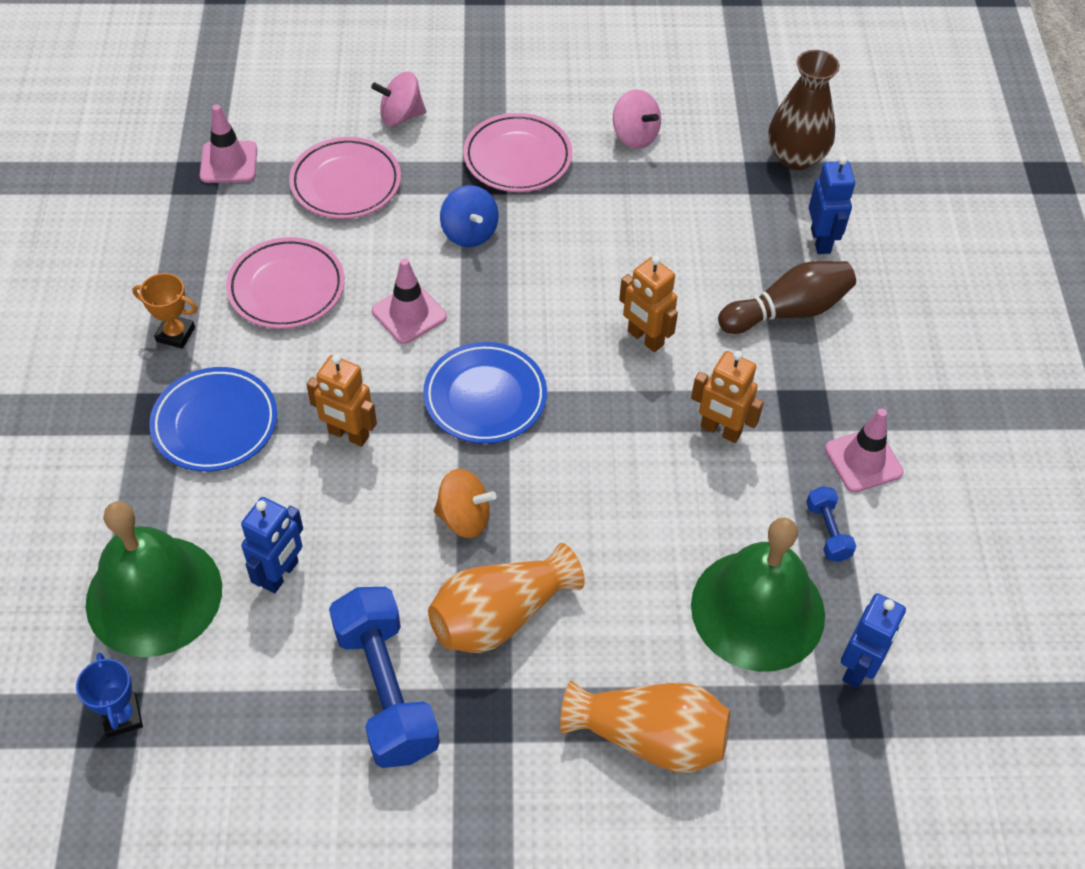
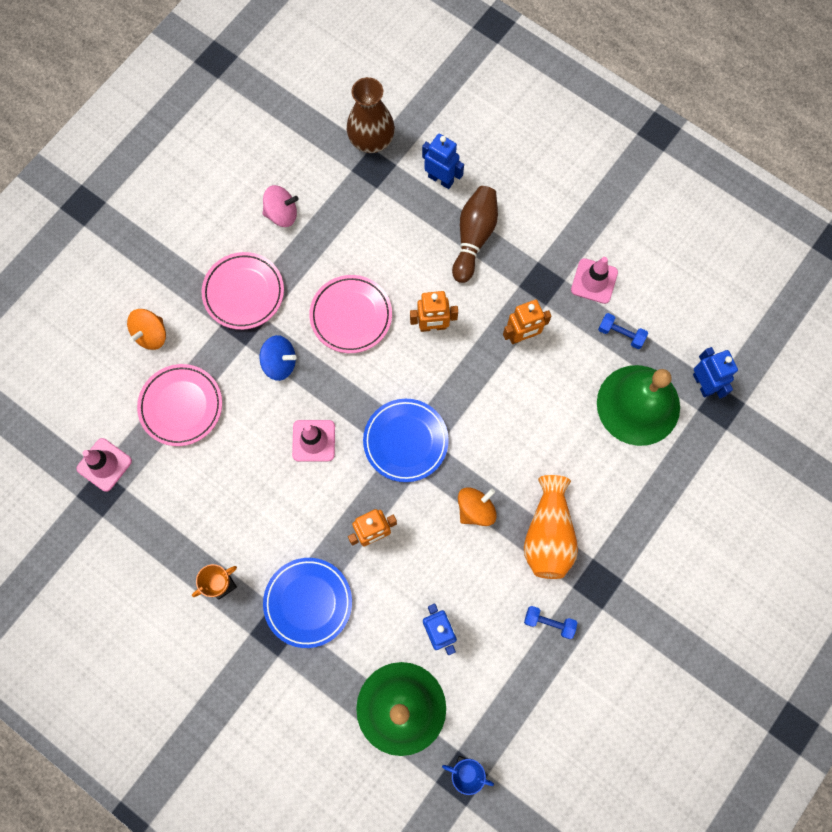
camera: 50 degrees left, 20 degrees up
pink plate [226,237,345,329] -> pink plate moved to [309,275,392,353]
blue dumbbell [329,587,440,768] -> blue dumbbell [524,606,578,639], size x0.46
pink spinning top [371,72,426,126] -> orange spinning top [127,309,166,350]
orange vase [560,680,730,773] -> none

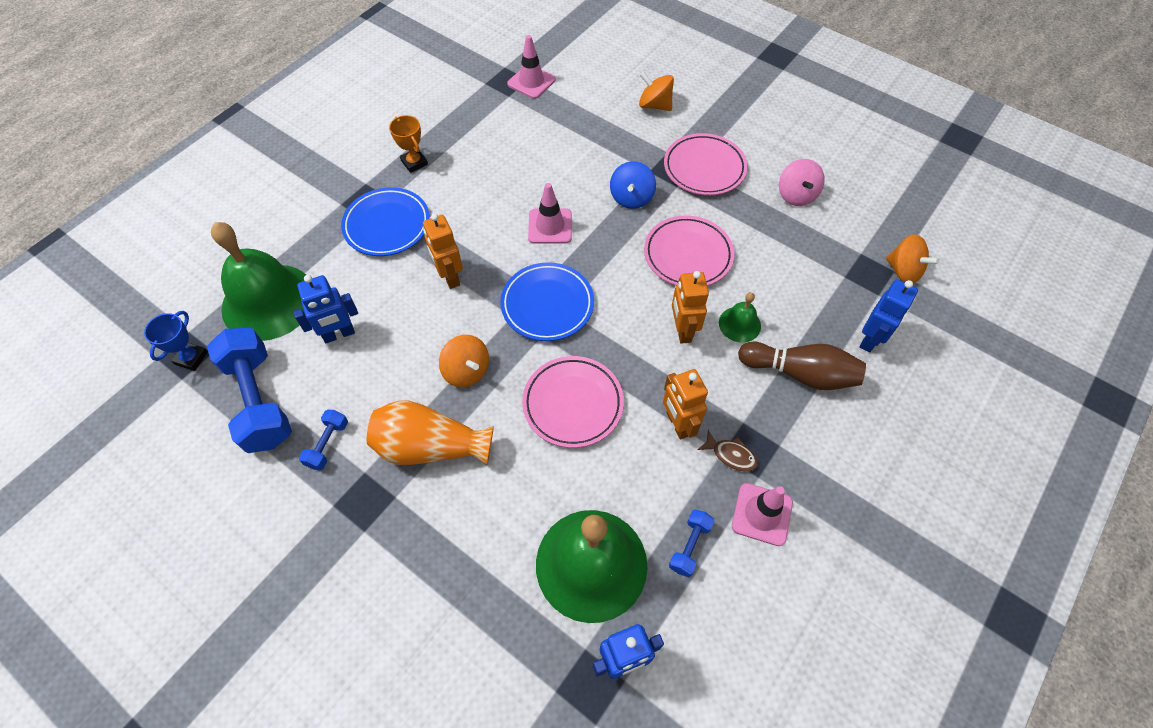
camera: 90 degrees right, 15 degrees down
pink plate [137,364,222,446] -> pink plate moved to [522,356,624,448]
brown vase [347,77,395,153] -> orange spinning top [886,234,940,283]
none -> blue dumbbell [207,328,292,453]
none -> brown fish [698,430,758,472]
none -> green bell [719,292,761,342]

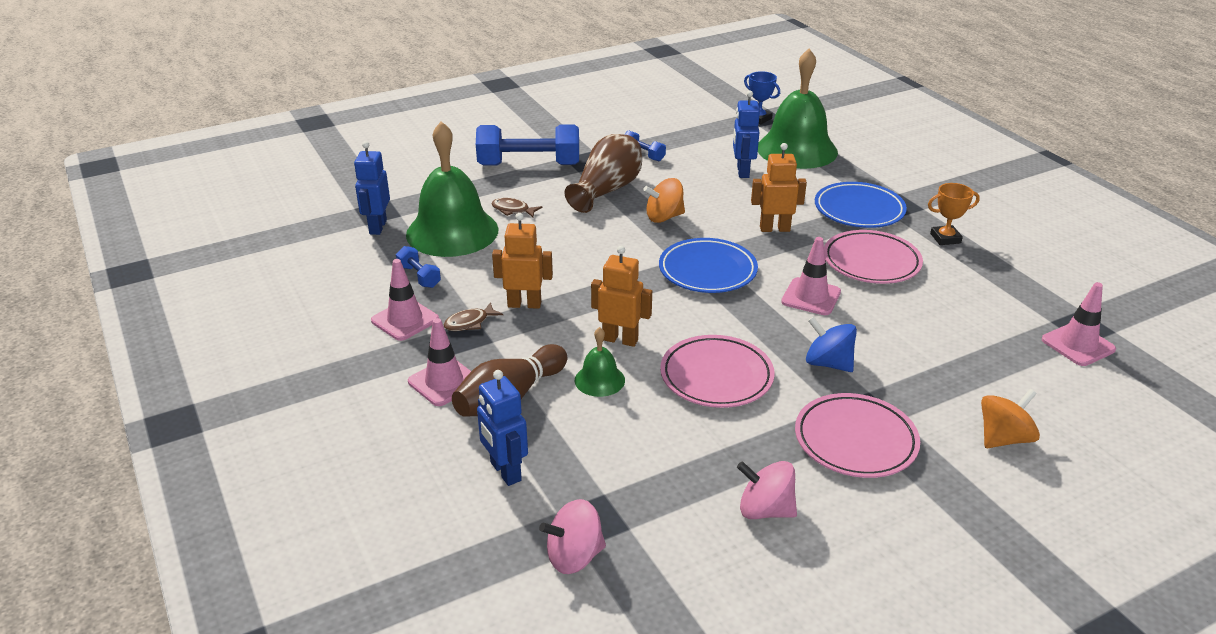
camera: 115 degrees right, 25 degrees down
blue dumbbell [207,328,292,453] -> blue dumbbell moved to [476,124,579,166]
orange vase [367,401,494,465] -> brown vase [564,134,642,213]
pink plate [522,356,624,448] -> pink plate moved to [824,230,923,284]
orange spinning top [886,234,940,283] -> pink spinning top [539,499,606,574]
none -> pink traffic cone [408,318,471,406]
none -> brown fish [491,198,542,217]

